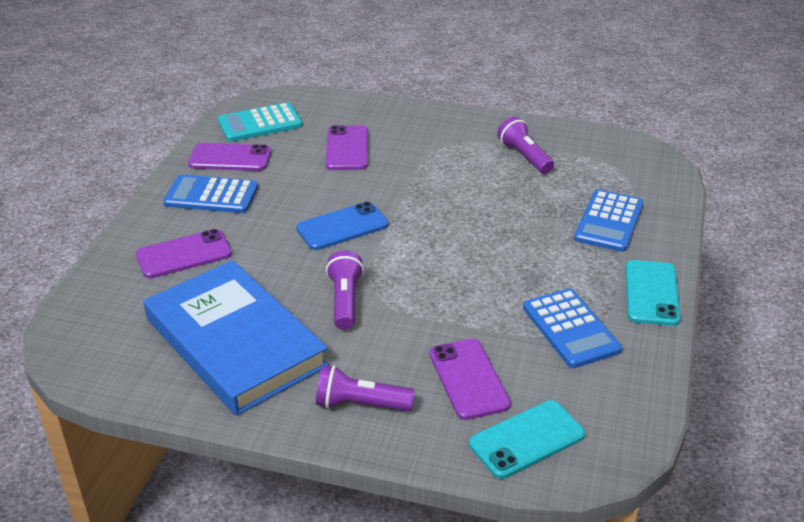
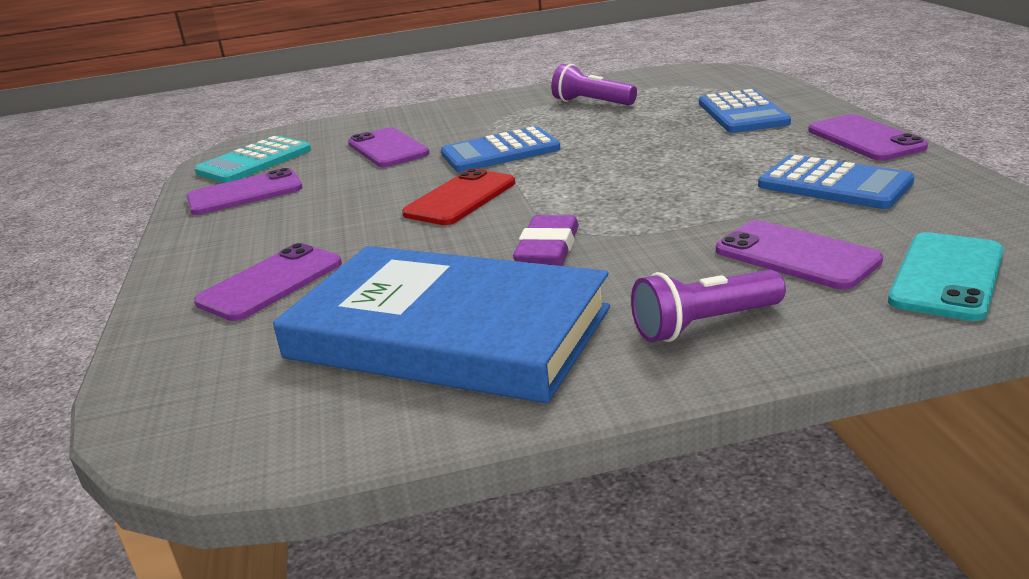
camera: 25 degrees left, 10 degrees down
blue calculator [163,175,258,213] -> blue calculator moved to [441,126,560,172]
blue phone [296,202,389,250] -> red phone [402,168,515,225]
purple flashlight [326,250,364,330] -> purple eraser [513,215,579,266]
turquoise phone [626,260,681,326] -> purple phone [808,114,928,161]

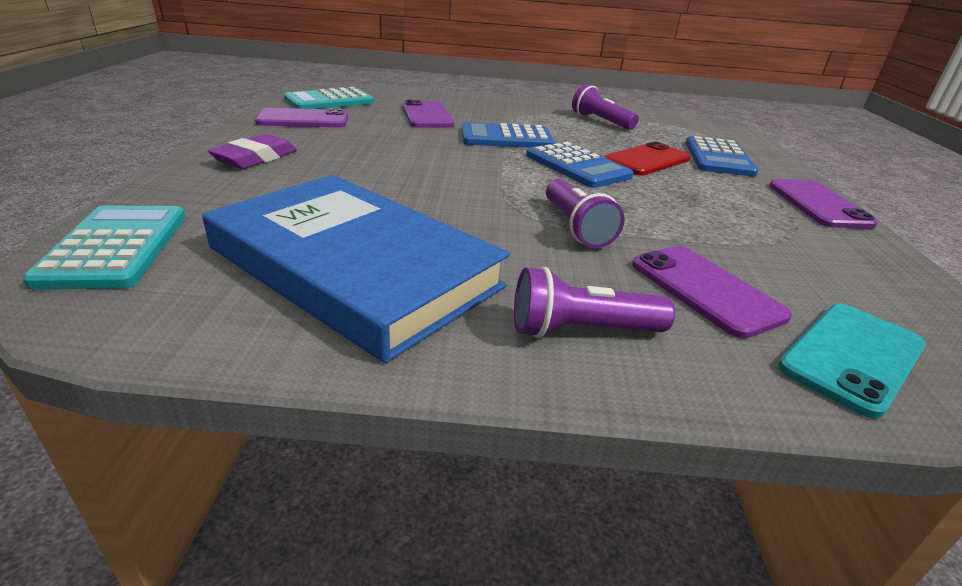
camera: 10 degrees right, 5 degrees up
purple phone [194,243,342,321] -> none
red phone [402,168,515,225] -> red phone moved to [604,142,691,176]
purple eraser [513,215,579,266] -> purple eraser moved to [208,134,297,169]
blue calculator [758,155,915,209] -> blue calculator moved to [526,142,634,188]
none -> turquoise calculator [22,206,186,290]
none -> purple flashlight [546,179,625,248]

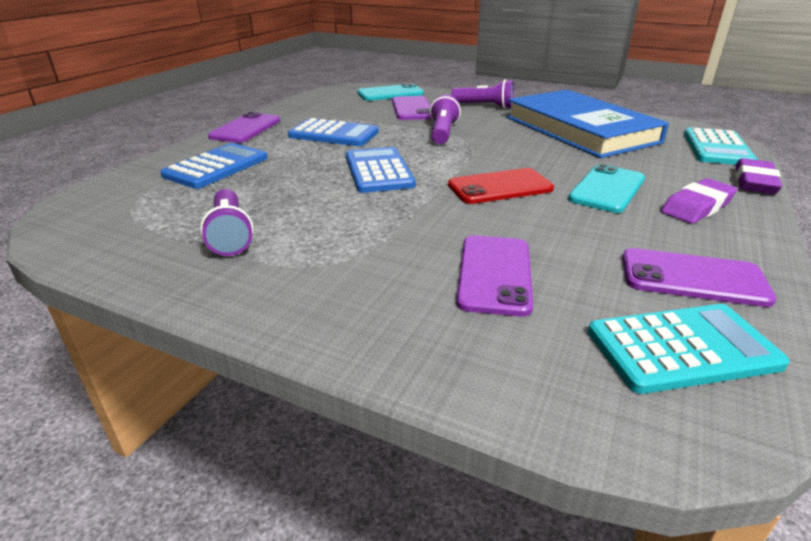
camera: 155 degrees left, 0 degrees up
blue calculator [462,122,555,148] -> blue calculator moved to [288,118,379,146]
red phone [604,142,691,176] -> red phone moved to [448,168,554,204]
none -> turquoise phone [568,164,645,213]
none -> purple eraser [735,158,782,194]

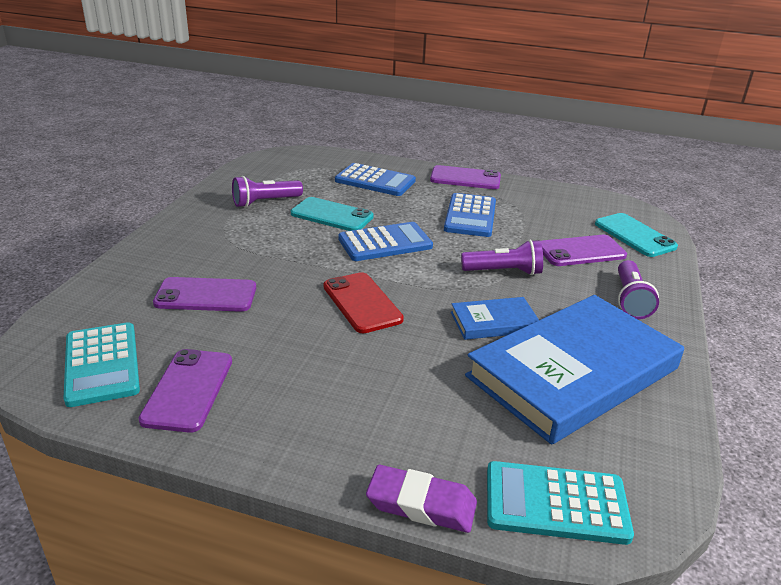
camera: 80 degrees right, 0 degrees up
turquoise phone [568,164,645,213] -> turquoise phone moved to [291,197,374,231]
purple eraser [661,178,737,224] -> none
none -> blue book [451,297,539,340]

